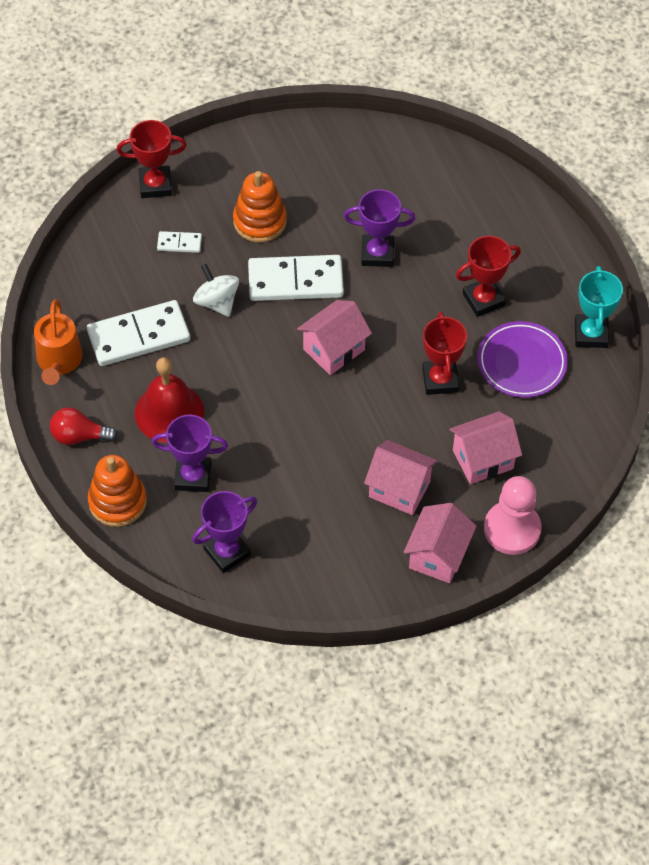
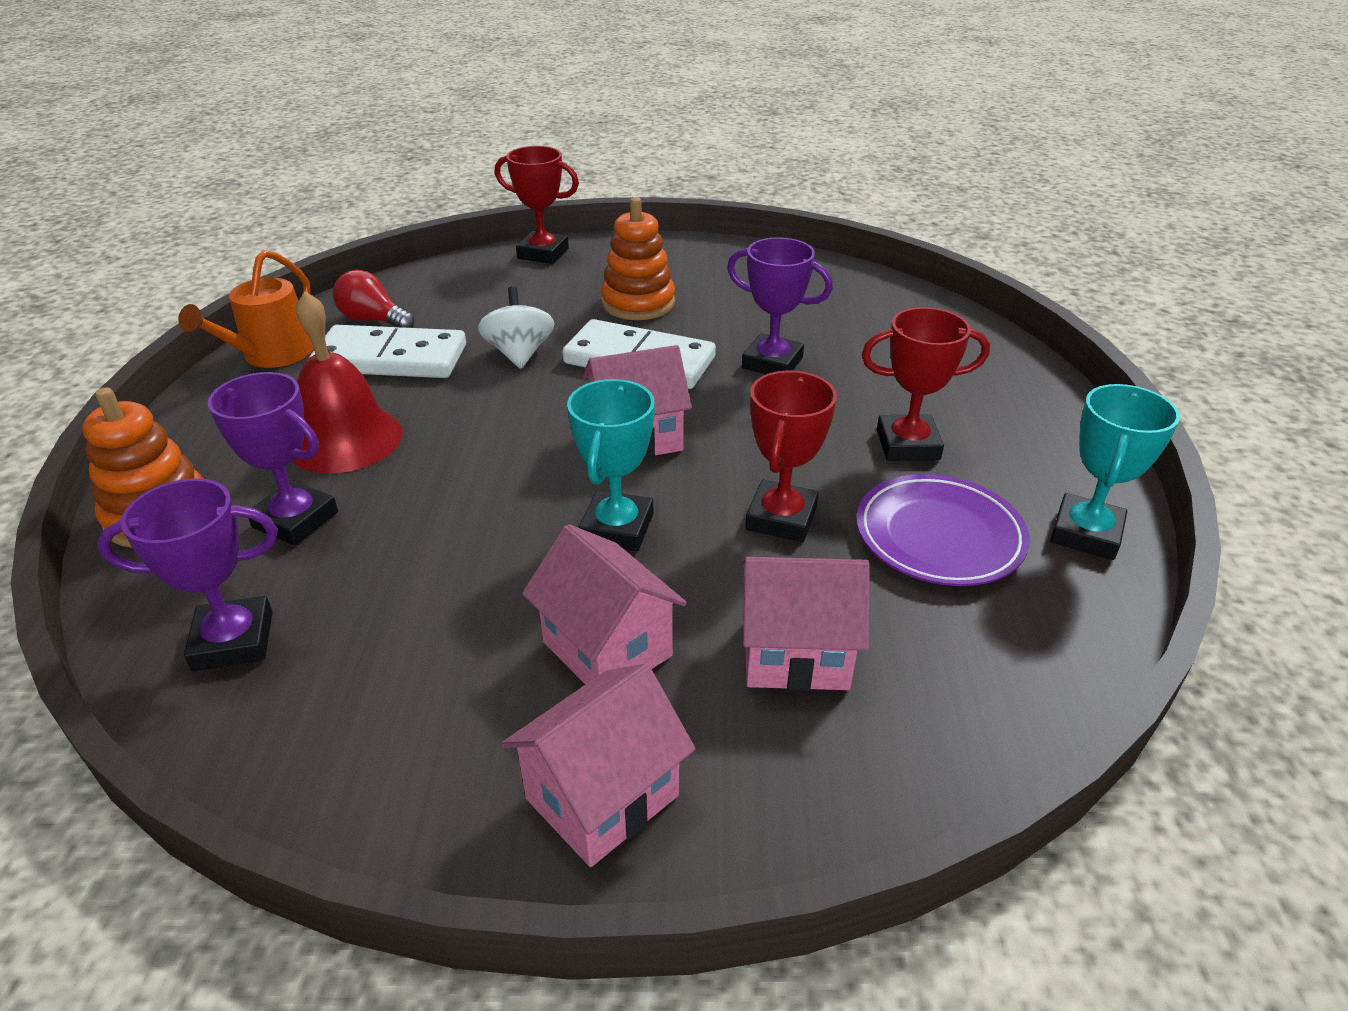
camera: 25 degrees right, 20 degrees down
red light bulb [50,407,118,445] -> red light bulb moved to [333,270,414,328]
white domino [157,231,202,253] -> none
pink pawn [484,476,541,555] -> none
none -> turquoise trophy [567,379,655,551]

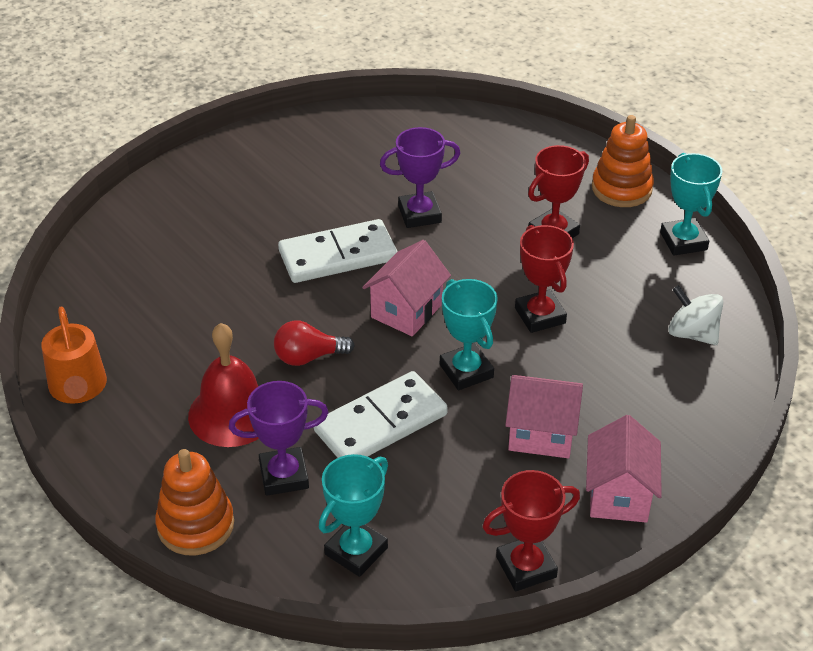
camera: 40 degrees left, 5 degrees up
purple trophy [97,478,278,671] -> turquoise trophy [319,454,388,577]
white domino [309,325,466,378] -> white domino moved to [314,371,448,458]
red light bulb [333,270,414,328] -> red light bulb moved to [274,321,355,366]
white spinning top [478,286,555,369] -> white spinning top moved to [668,285,724,345]
red trophy [495,146,579,264] -> red trophy moved to [483,470,580,591]
orange stacking toy [601,197,675,320] -> orange stacking toy moved to [592,115,654,207]
pink house [741,557,870,691] -> none
purple plate [856,474,1030,586] -> none

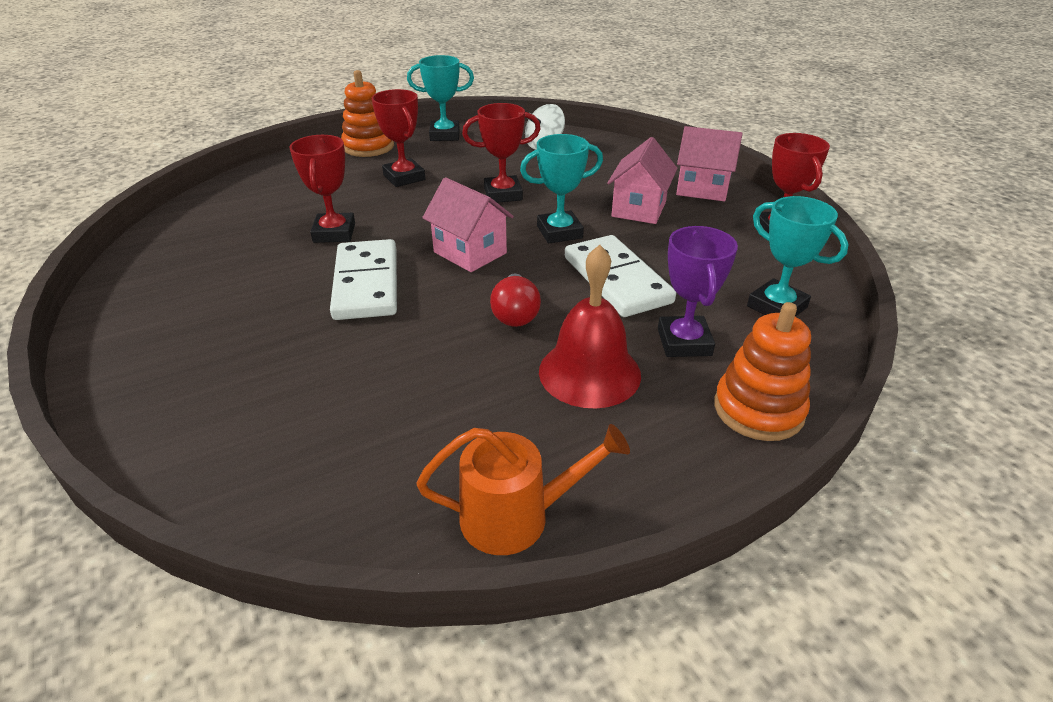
camera: 80 degrees left, 5 degrees down
purple trophy [380,127,460,228] -> red trophy [289,135,355,243]

